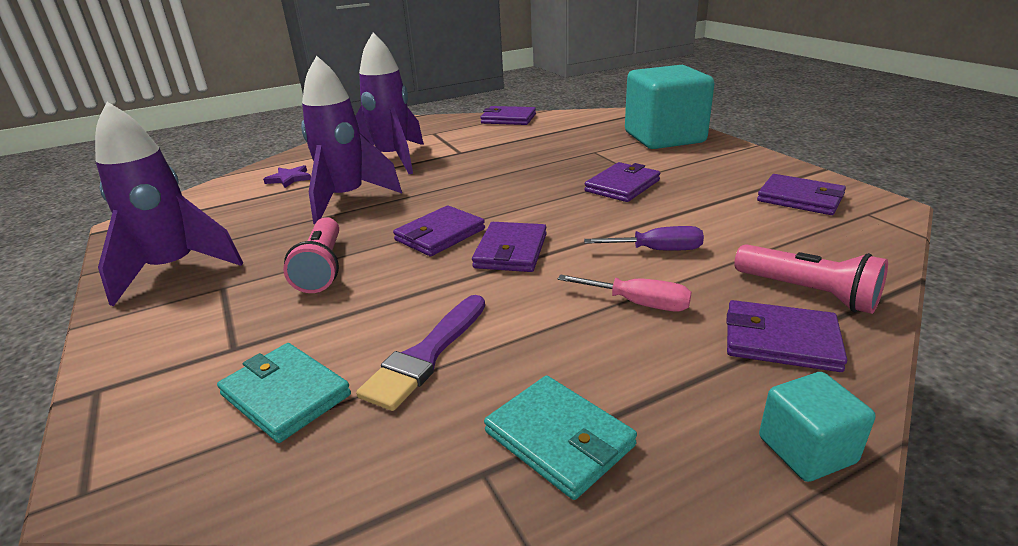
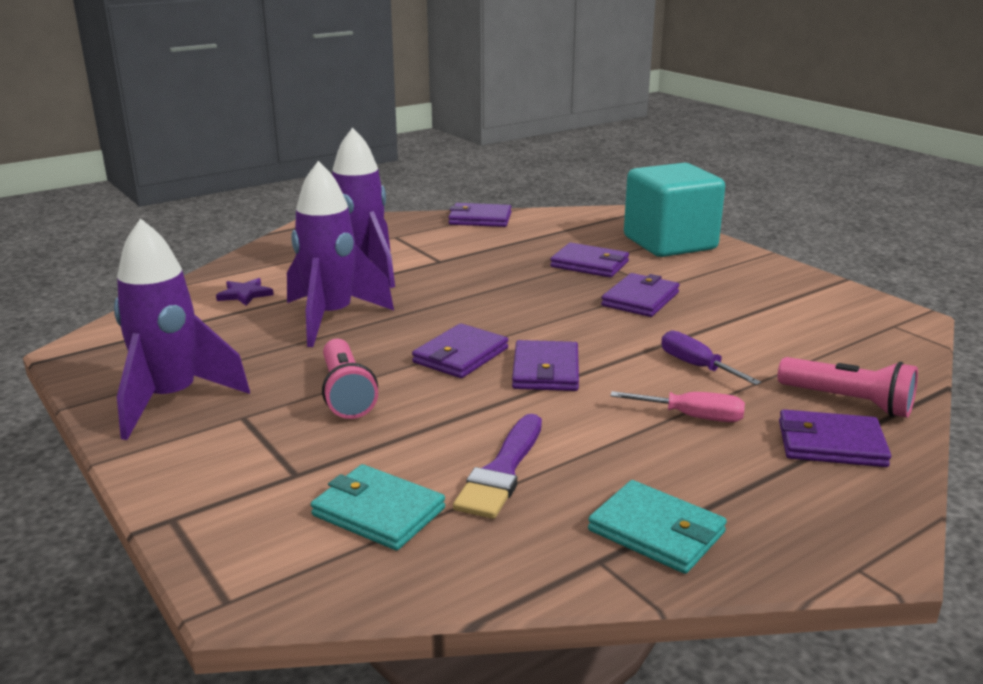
camera: 10 degrees left, 5 degrees down
purple screwdriver [584,226,704,251] -> purple screwdriver turned 120 degrees counterclockwise [661,330,761,385]
purple wallet [757,174,846,215] -> purple wallet moved to [550,243,629,278]
turquoise cube [759,372,875,482] -> none

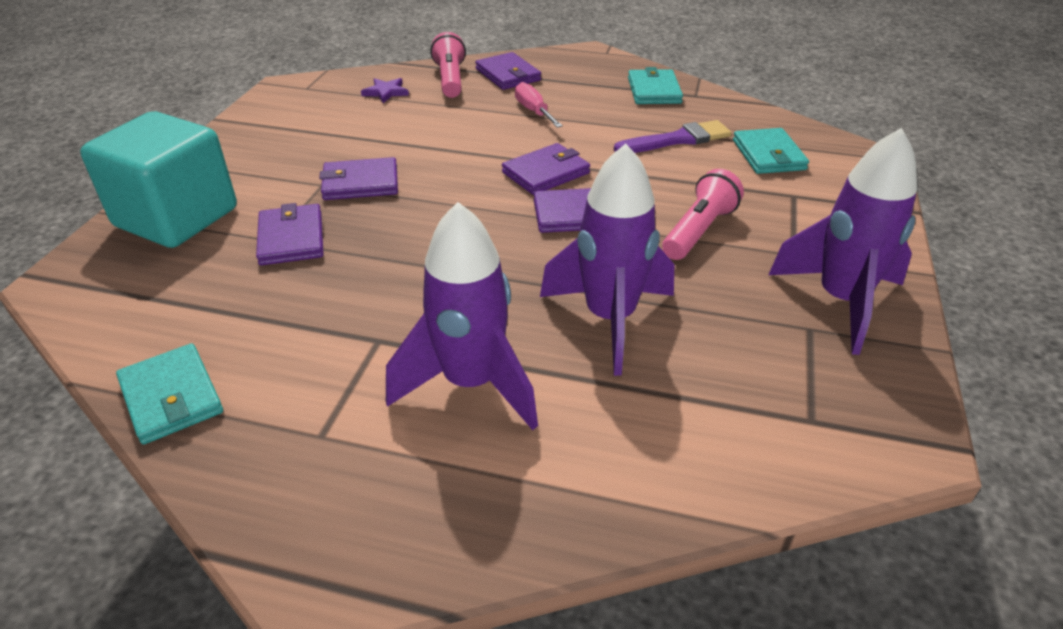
camera: 130 degrees left, 15 degrees up
purple star [216,278,274,306] -> purple star moved to [361,78,409,103]
purple wallet [448,203,511,227] -> turquoise wallet [116,343,223,445]
purple screwdriver [661,330,761,385] -> none

